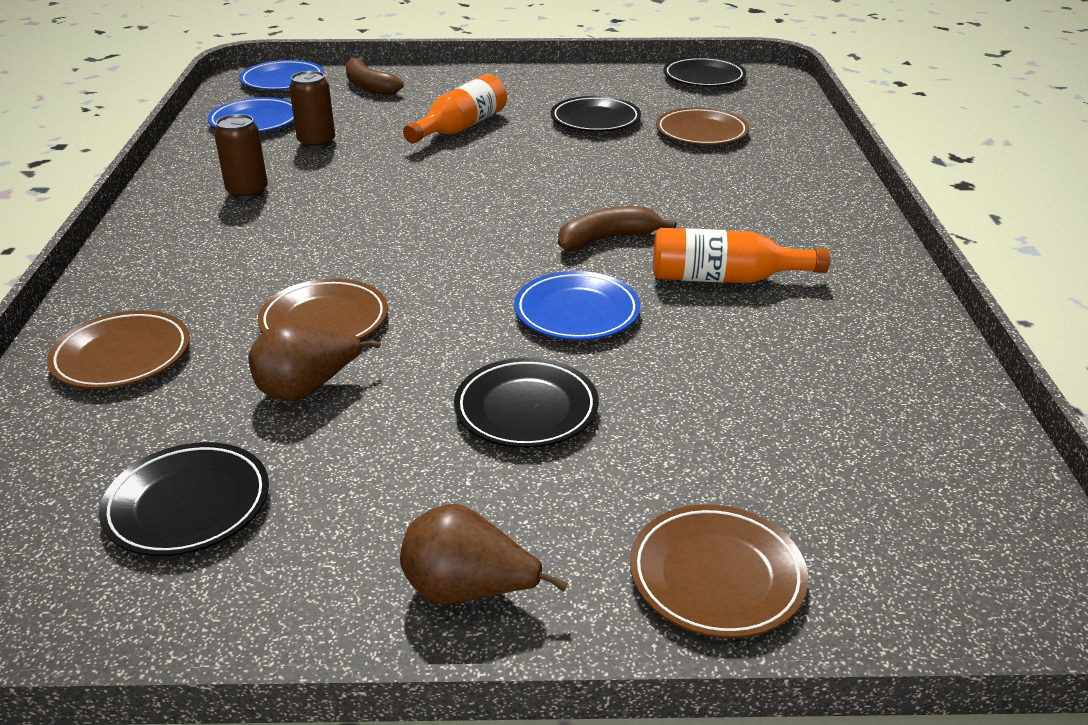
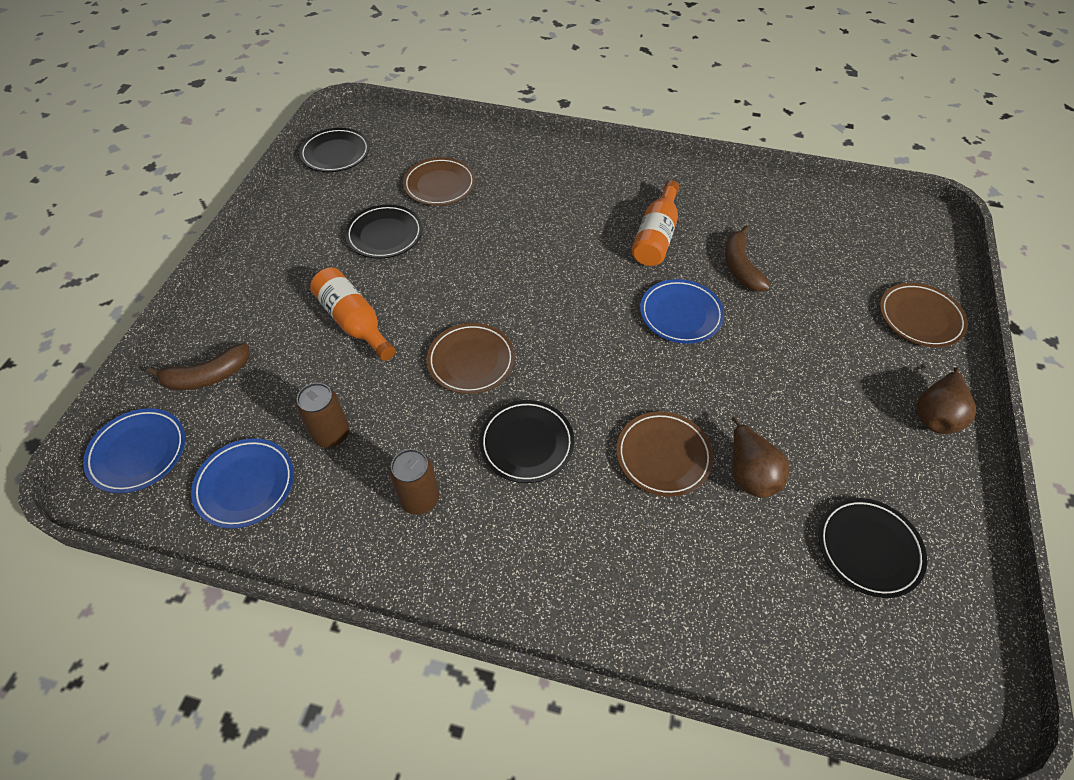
camera: 75 degrees left, 20 degrees up
brown plate [47,310,190,389] -> brown plate moved to [427,323,515,394]
black plate [454,358,599,448] -> black plate moved to [479,400,574,483]
brown banana [558,206,676,251] -> brown banana moved to [725,226,771,292]

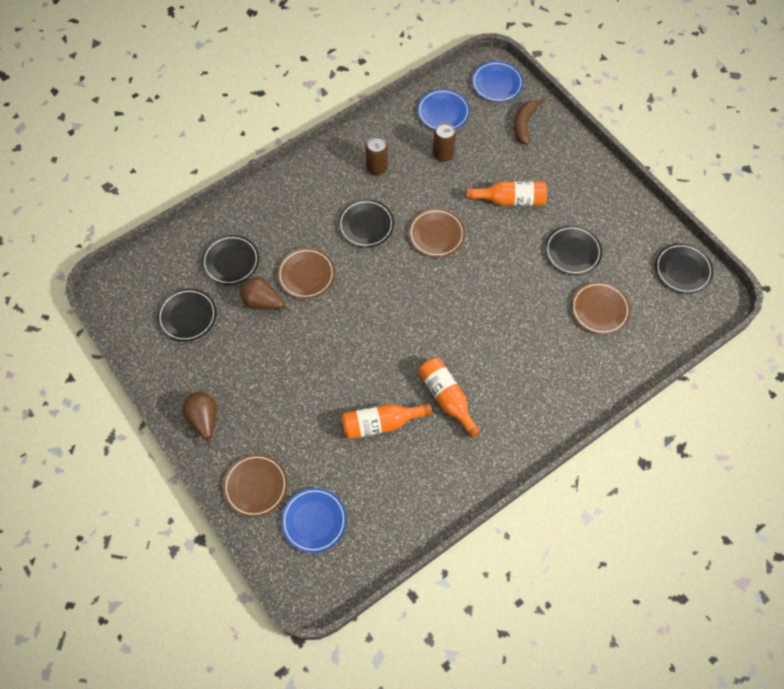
camera: 130 degrees right, 10 degrees up
blue plate [640,279,724,344] -> blue plate moved to [281,488,347,553]
brown banana [725,226,771,292] -> orange bottle [342,403,432,439]
none -> black plate [202,235,259,285]

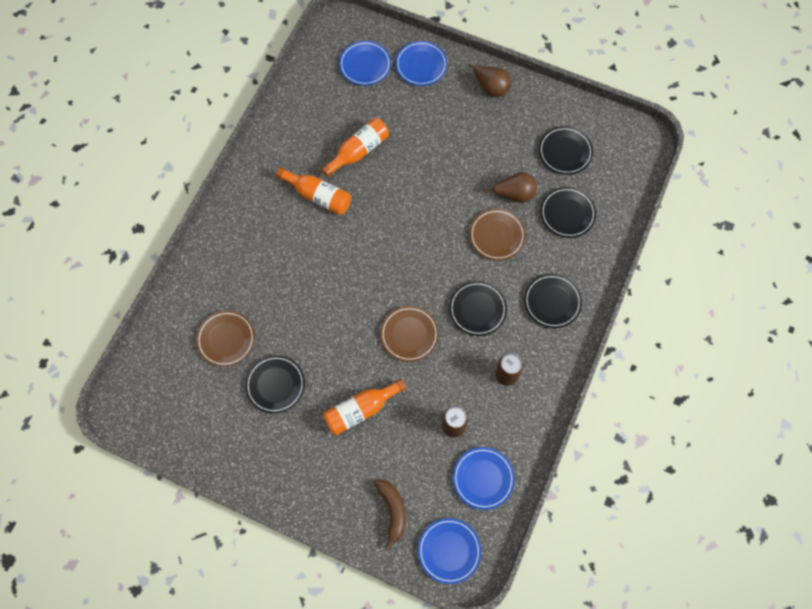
camera: 150 degrees right, 5 degrees up
brown plate [223,454,288,517] -> blue plate [395,41,448,86]
black plate [655,243,714,294] -> black plate moved to [524,274,582,328]

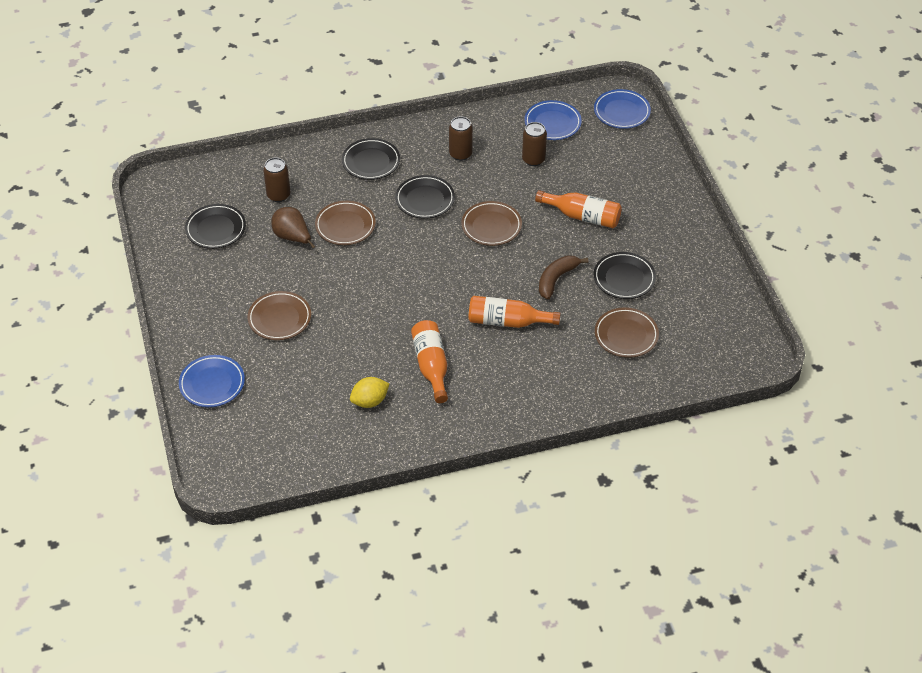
camera: 130 degrees left, 20 degrees down
orange bottle [321,118,389,177] -> orange bottle moved to [468,296,561,328]
blue plate [339,41,391,86] -> none
brown banana [374,479,406,550] -> brown banana moved to [539,255,588,300]
brown pear [468,64,511,97] -> none
black plate [540,187,596,238] -> brown can [263,158,290,202]
none -> brown plate [248,291,311,340]
none -> yellow lemon [350,377,389,408]

